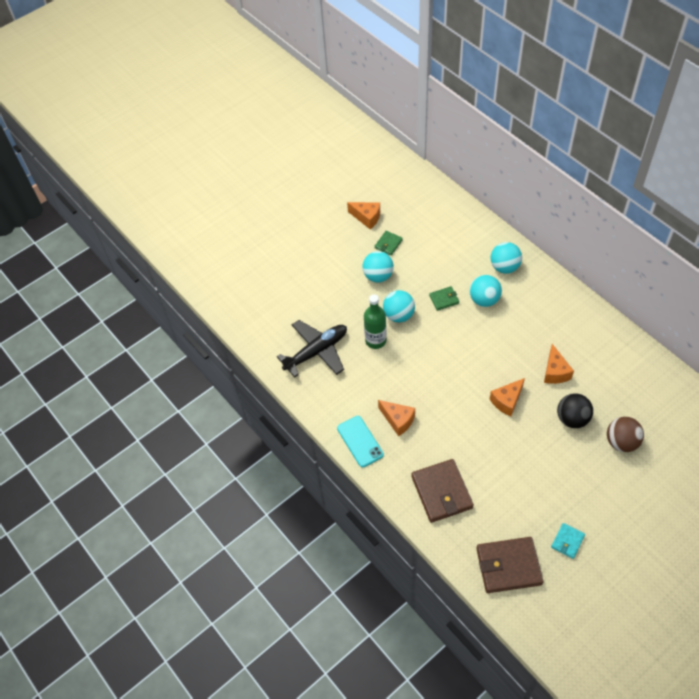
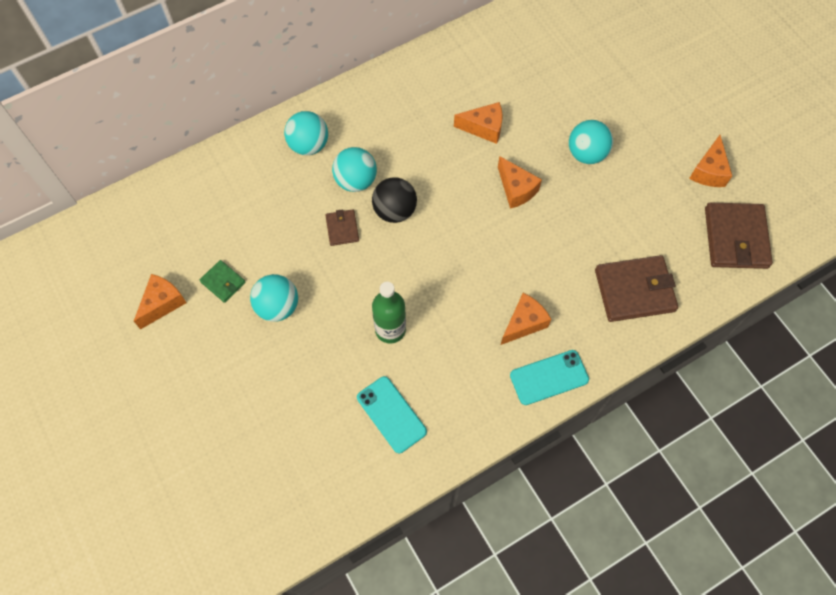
camera: 85 degrees left, 10 degrees up
black plane [277,320,347,377] -> turquoise phone [357,376,427,453]
turquoise ball [383,290,415,323] -> turquoise ball moved to [569,120,613,164]
green wallet [429,286,459,311] -> brown wallet [325,209,359,246]
turquoise wallet [551,523,585,559] -> orange cheese [689,135,732,187]
black ball [557,393,593,428] -> black ball moved to [372,177,417,223]
brown ball [607,417,644,452] -> none

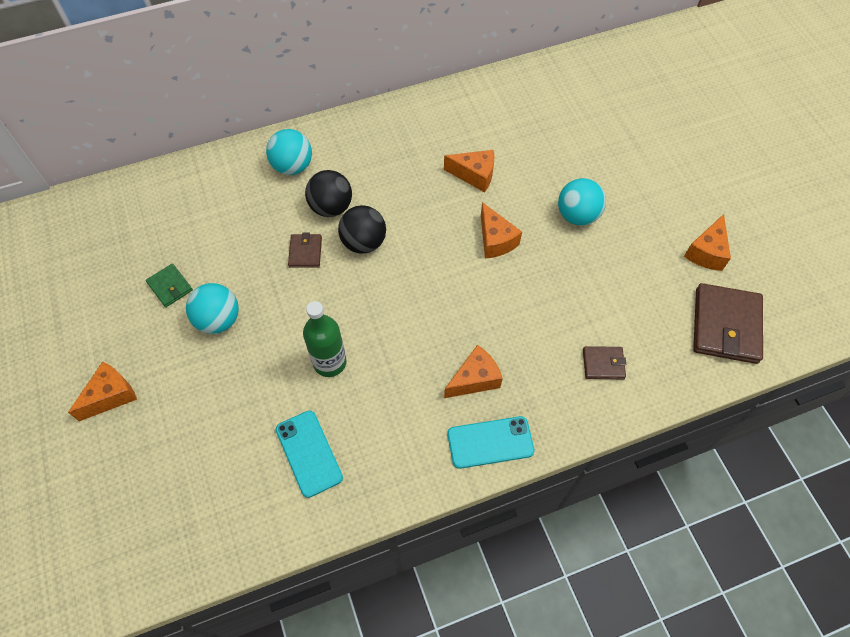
camera: 10 degrees right, 5 degrees down
orange cheese [134,274,187,329] -> orange cheese moved to [68,361,137,421]
turquoise ball [332,147,377,192] -> black ball [305,170,352,217]
brown wallet [595,255,678,322] -> brown wallet [583,346,626,379], size x0.51

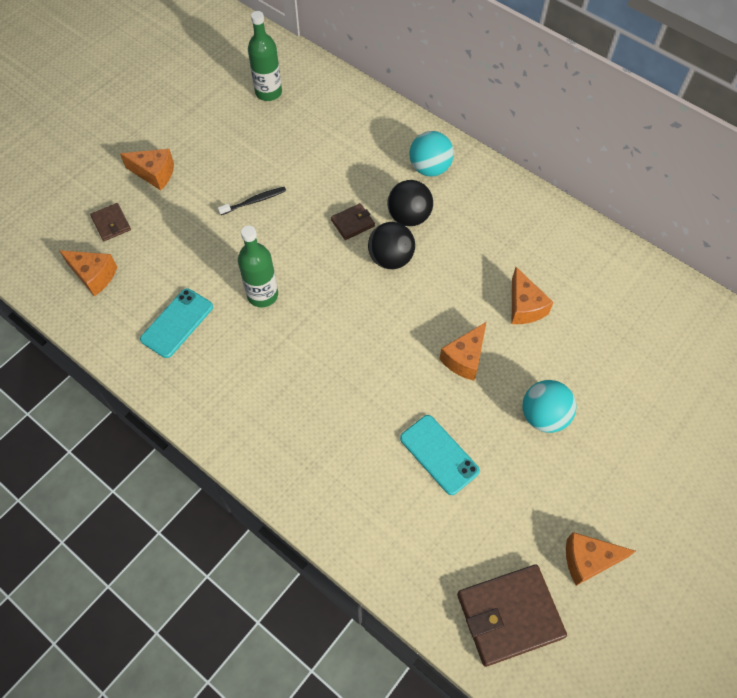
camera: 60 degrees right, 0 degrees up
green wallet [146,264,193,307] -> none
turquoise ball [186,283,239,334] -> black toothbrush [218,187,286,215]
orange cheese [444,345,503,398] -> orange cheese moved to [59,250,117,296]
turquoise phone [447,416,534,469] -> turquoise phone moved to [400,415,480,495]
brown wallet [583,346,626,379] -> brown wallet moved to [90,203,131,241]
none -> green bottle [248,11,282,101]

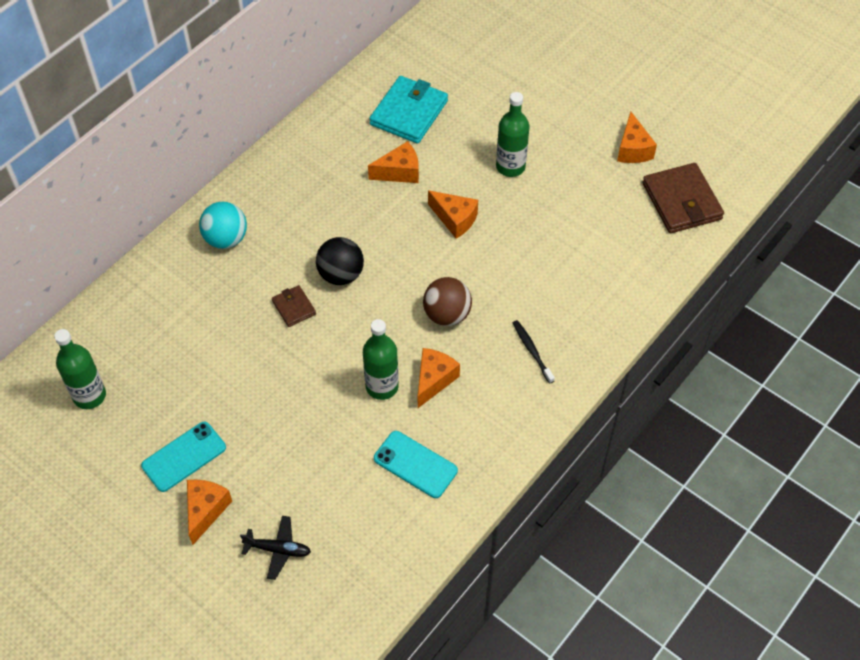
camera: 90 degrees left, 5 degrees down
orange cheese [59,250,117,296] -> orange cheese moved to [418,348,460,408]
brown wallet [90,203,131,241] -> black plane [240,516,311,580]
black toothbrush [218,187,286,215] -> black toothbrush moved to [513,320,555,384]
black ball [388,180,433,226] -> none
turquoise phone [400,415,480,495] -> turquoise phone moved to [141,422,226,492]
turquoise ball [522,380,577,433] -> green bottle [496,92,529,177]
none -> turquoise wallet [369,76,448,144]
none -> brown ball [423,277,472,326]

